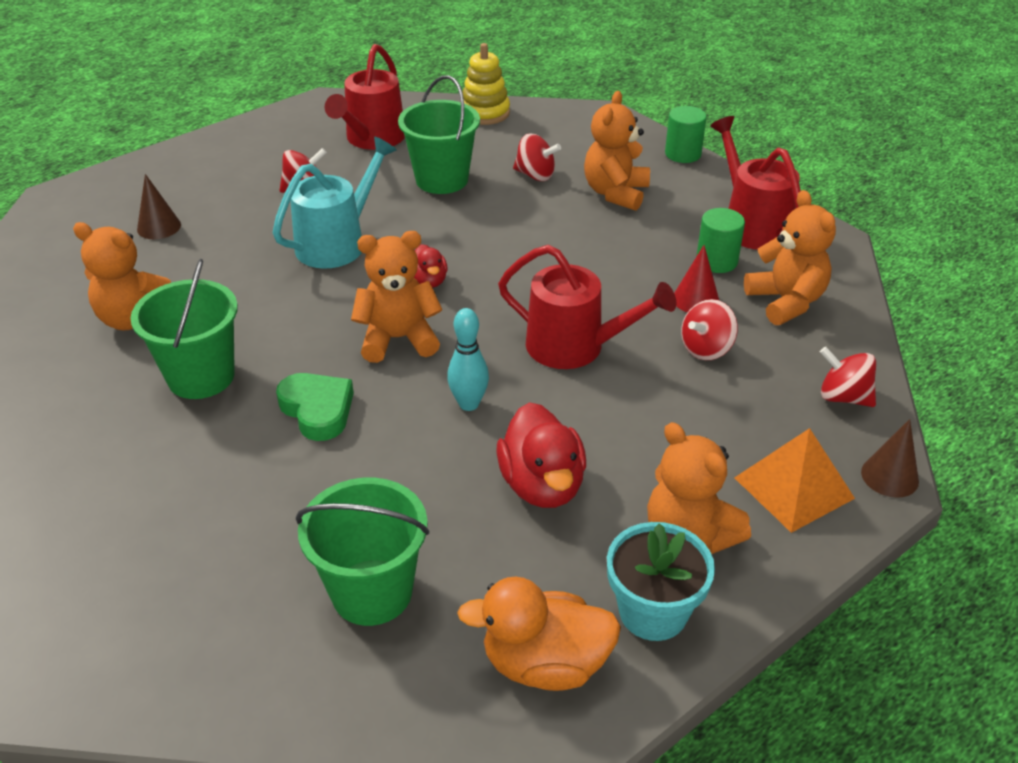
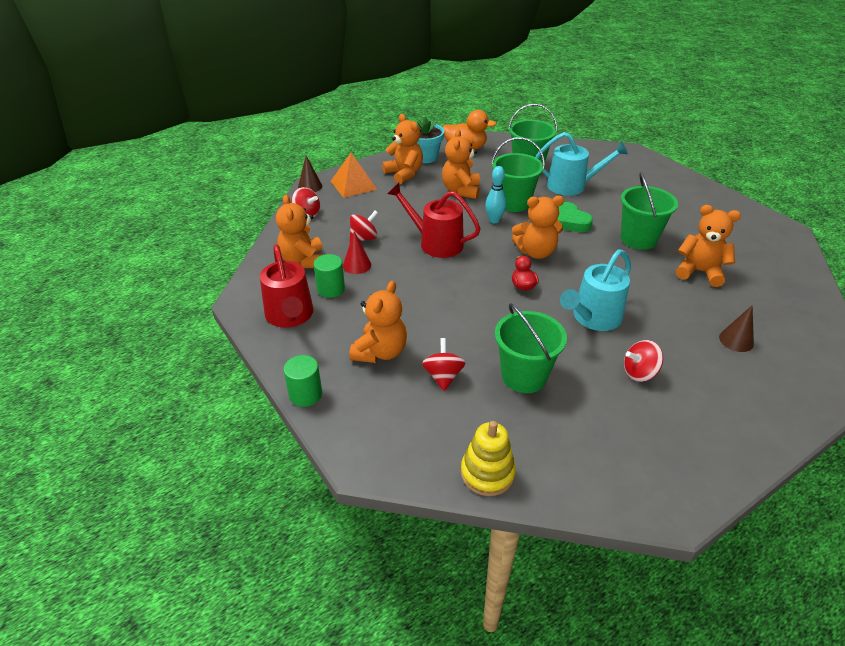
camera: 175 degrees left, 0 degrees up
red watering can [325,44,405,150] -> none
red duck [496,402,586,508] -> orange teddy bear [442,129,480,199]
red spinning top [513,133,561,181] -> red spinning top turned 60 degrees clockwise [422,338,465,391]
none -> green bucket [491,137,545,212]
none -> turquoise watering can [535,132,628,196]

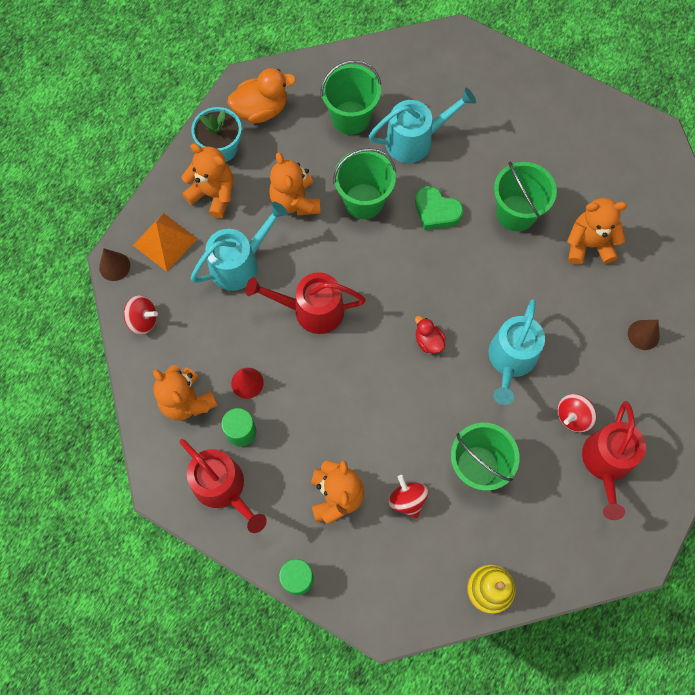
camera: 25 degrees left, 30 degrees up
red spinning top [350,210,378,242] -> none
turquoise bowling pin [485,166,506,223] -> none
orange teddy bear [512,196,564,259] -> none
none -> turquoise watering can [191,202,288,291]
none -> red watering can [582,401,646,520]

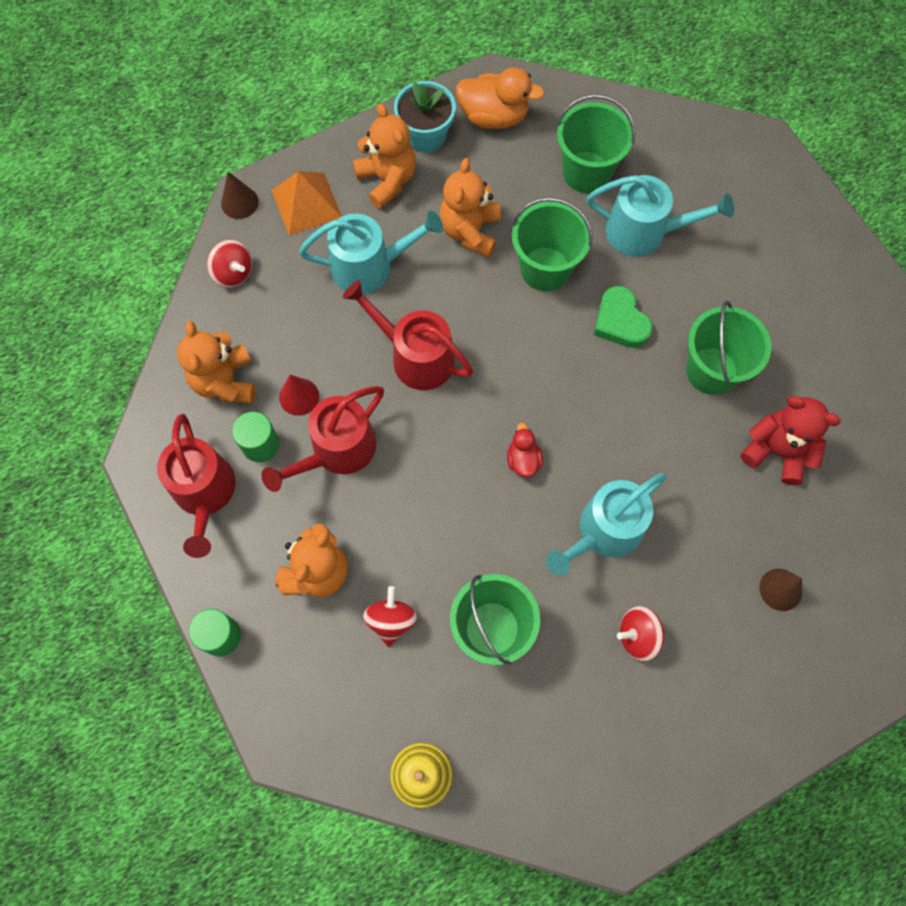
camera: 30 degrees right, 0 degrees up
orange teddy bear [567,198,627,265] -> red teddy bear [740,396,841,485]
red watering can [582,401,646,520] -> red watering can moved to [261,386,384,492]

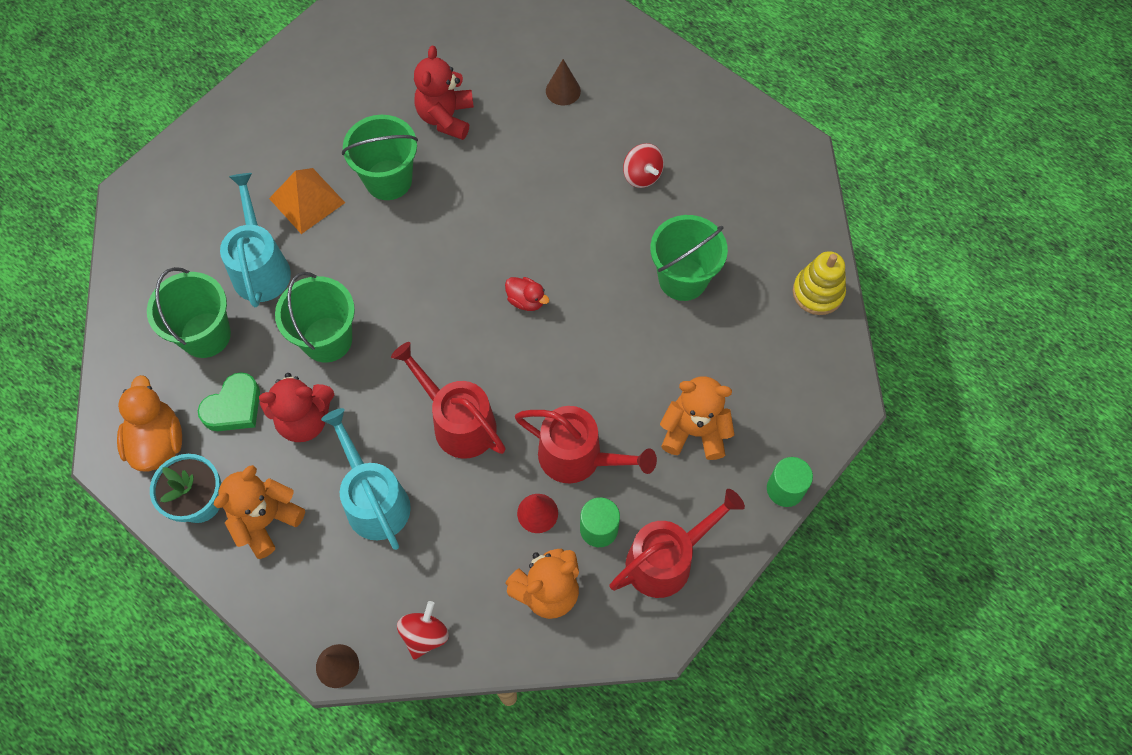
camera: 110 degrees left, 5 degrees down
orange pyramid [272,171,342,235] -> orange pyramid moved to [269,168,345,234]
red watering can [343,280,473,390] -> red watering can turned 120 degrees clockwise [391,342,506,459]
red spinning top [363,586,417,647] -> none
orange teddy bear [440,158,501,257] -> red teddy bear [259,373,334,442]
red duck [507,422,543,477] -> red duck turned 120 degrees counterclockwise [505,277,549,311]
turquoise watering can [546,473,667,576] -> none
green heart [594,286,653,348] -> green heart moved to [198,372,260,431]

